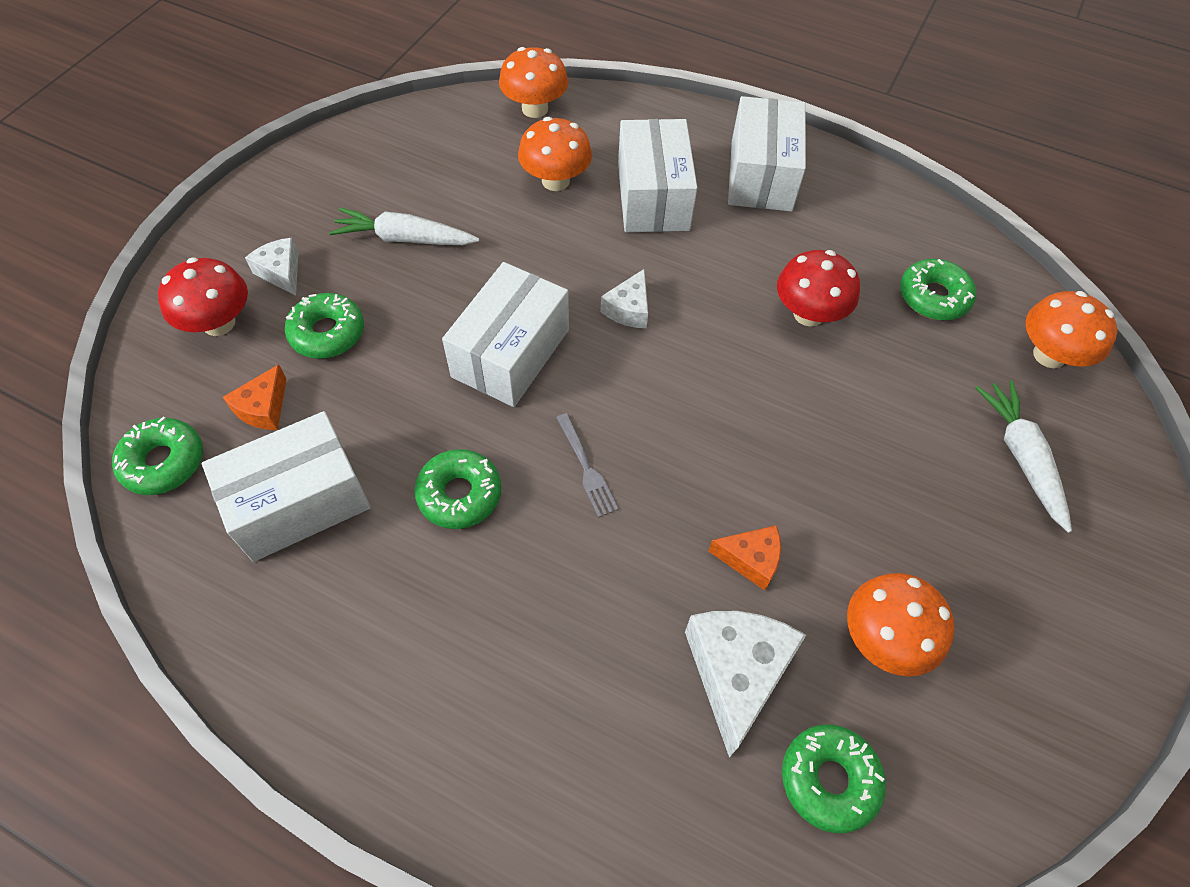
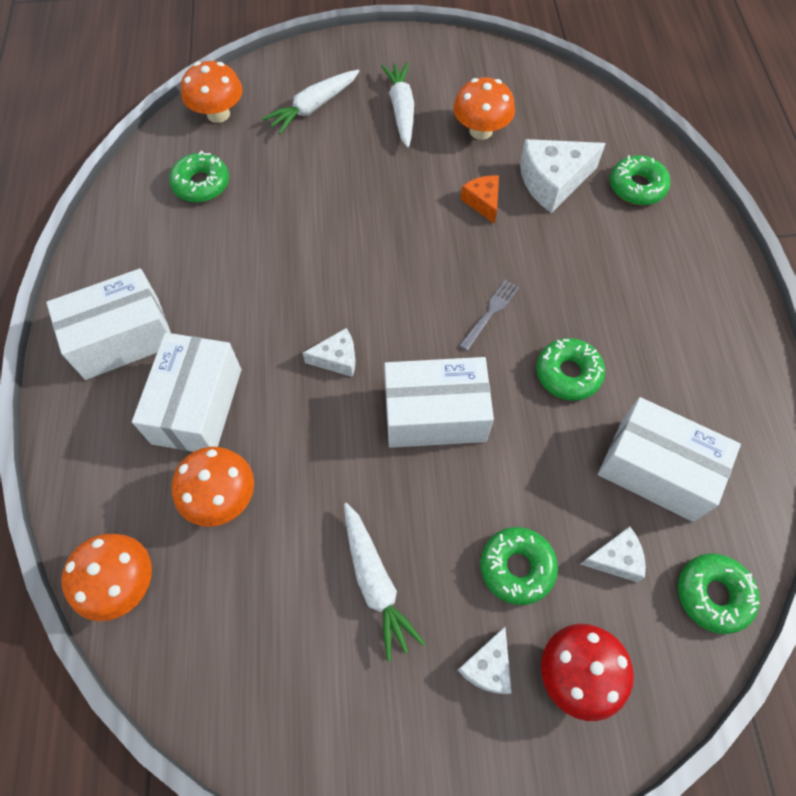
camera: 120 degrees left, 5 degrees up
orange cheese [223,364,286,430] -> white cheese [580,527,646,582]
white box [618,119,697,232] -> white box turned 45 degrees counterclockwise [132,333,241,452]
red mushroom [777,250,860,327] -> none
green donut [782,724,886,833] -> green donut moved to [610,155,670,205]
none -> white carrot [381,62,414,148]

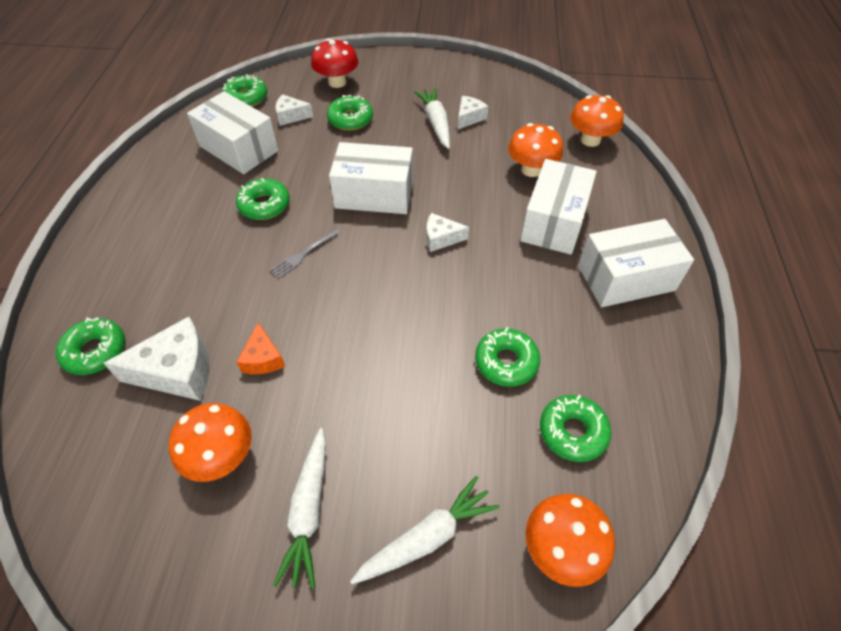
camera: 170 degrees left, 10 degrees down
white cheese [457,627,512,694] -> white cheese moved to [457,96,488,130]
none -> green donut [475,327,540,387]

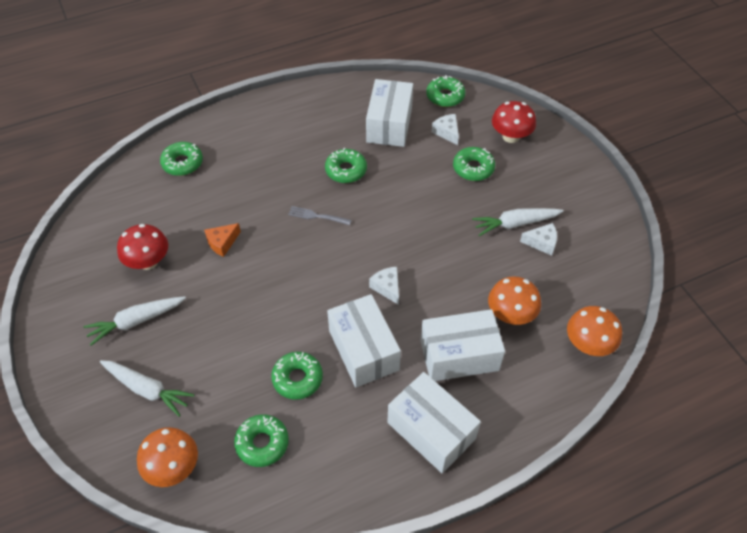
camera: 60 degrees right, 0 degrees up
white cheese [103,317,209,401] -> none
orange mushroom [169,403,252,482] -> red mushroom [117,224,168,270]
white box [329,142,413,214] -> white box moved to [327,294,401,387]
white carrot [414,88,450,149] -> white carrot turned 150 degrees counterclockwise [472,208,564,236]

